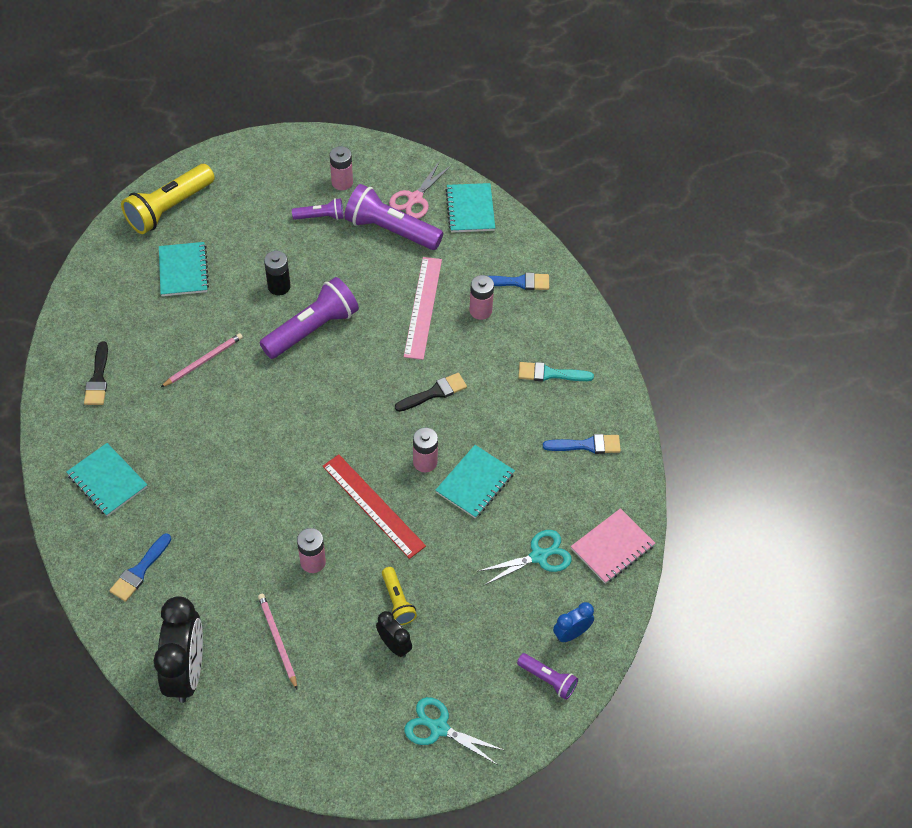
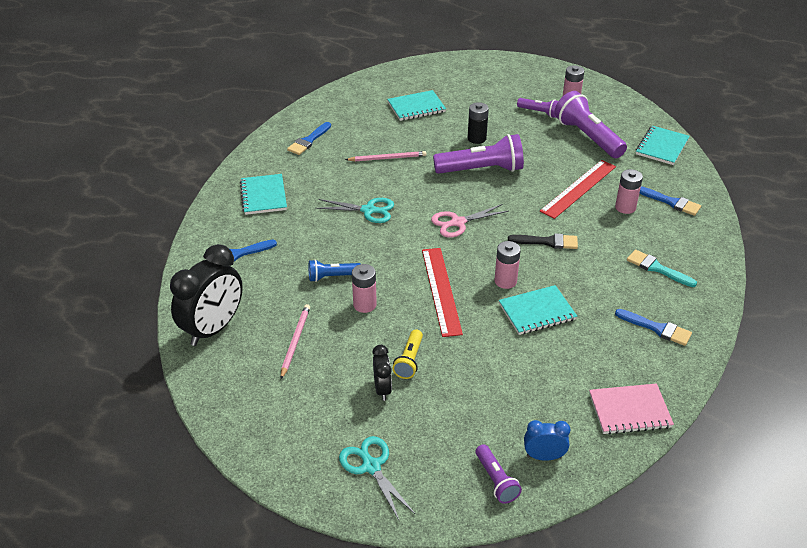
camera: 35 degrees right, 15 degrees down
black brush [84,341,108,405] -> blue brush [287,122,331,155]
yellow flashlight [121,164,215,234] -> none
turquoise notebook [159,242,209,296] -> turquoise notebook turned 45 degrees clockwise [387,90,446,121]
pink scissors [389,161,451,219] -> pink scissors moved to [431,204,509,238]
pink ruler [404,257,442,360] -> red ruler [540,160,616,219]
turquoise scissors [479,530,572,585] -> turquoise scissors moved to [316,198,394,223]
none -> blue flashlight [309,259,360,282]

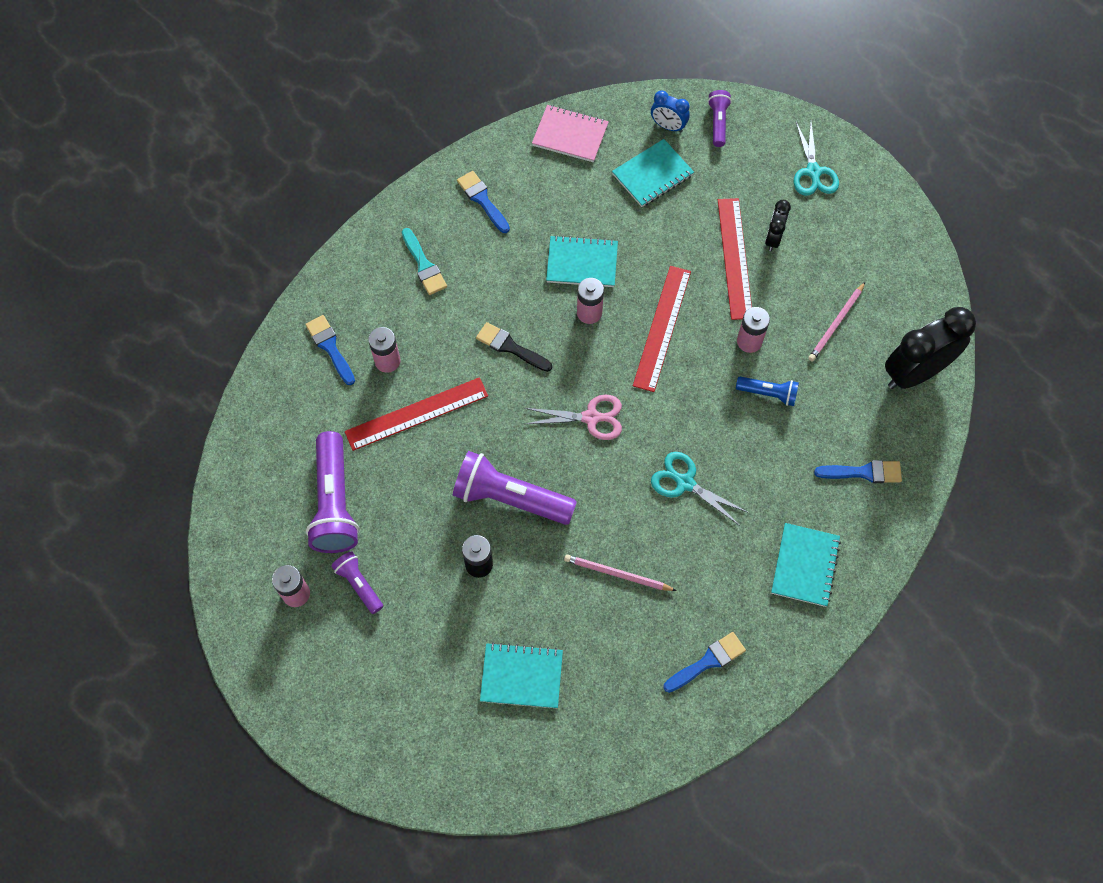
camera: 155 degrees left, 25 degrees up
yellow flashlight [392,330,423,379] -> red ruler [718,198,752,320]
turquoise notebook [636,125,690,165] -> turquoise notebook moved to [612,139,694,207]

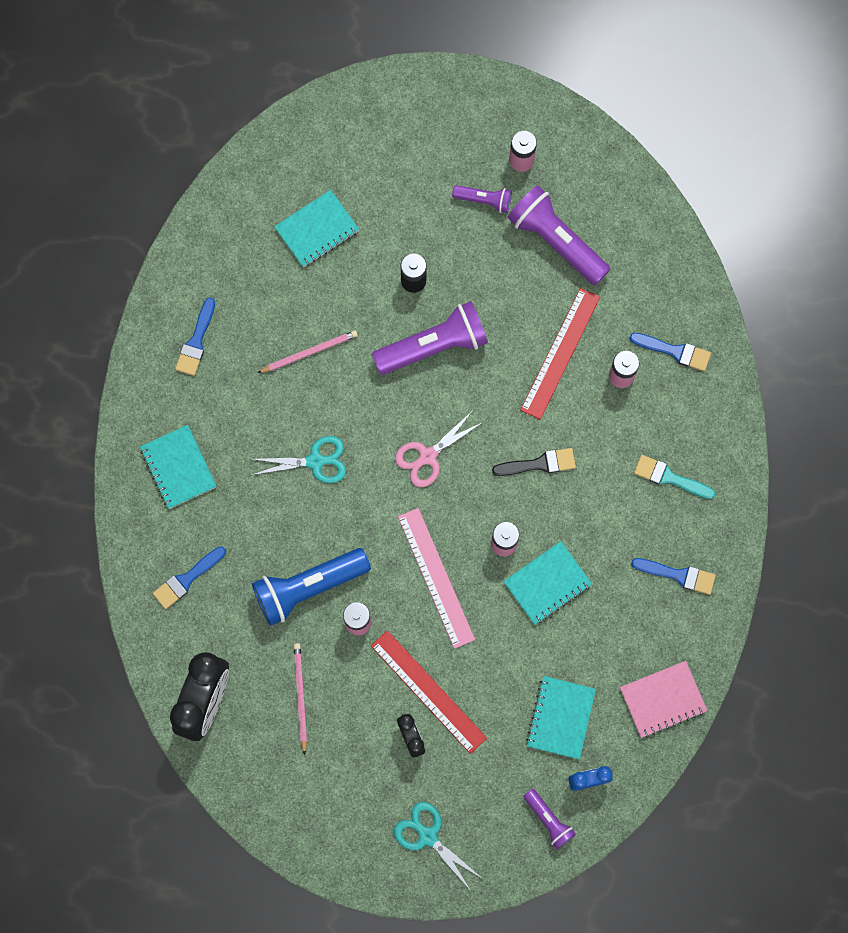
camera: 140 degrees right, 10 degrees up
red ruler [633,266,691,392] -> pink ruler [398,508,475,649]
blue flashlight [736,377,799,406] -> blue flashlight [252,548,371,626], size x1.91

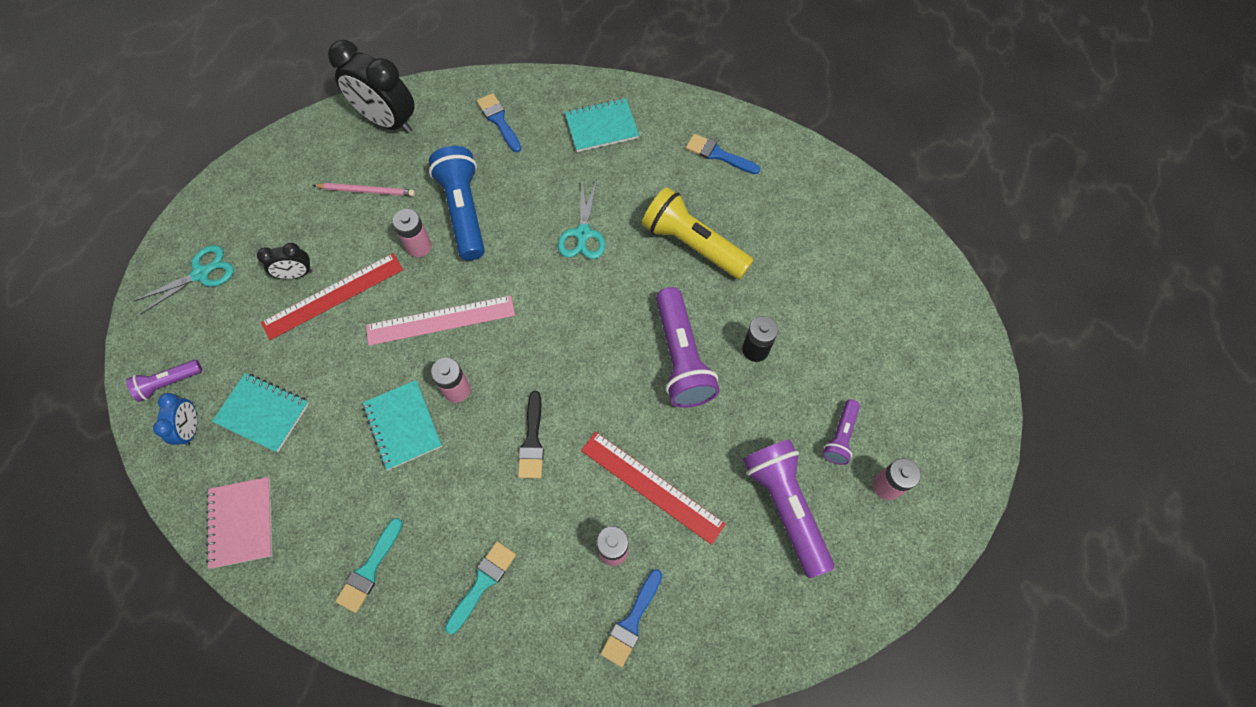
camera: 100 degrees right, 10 degrees down
pink pencil [257,330,358,373] -> yellow flashlight [642,187,754,279]
turquoise notebook [274,190,359,268] -> none
pink scissors [395,411,483,487] -> none
purple flashlight [507,185,610,285] -> purple flashlight turned 75 degrees counterclockwise [743,439,834,578]
blue brush [631,558,716,595] -> turquoise brush [335,518,403,613]

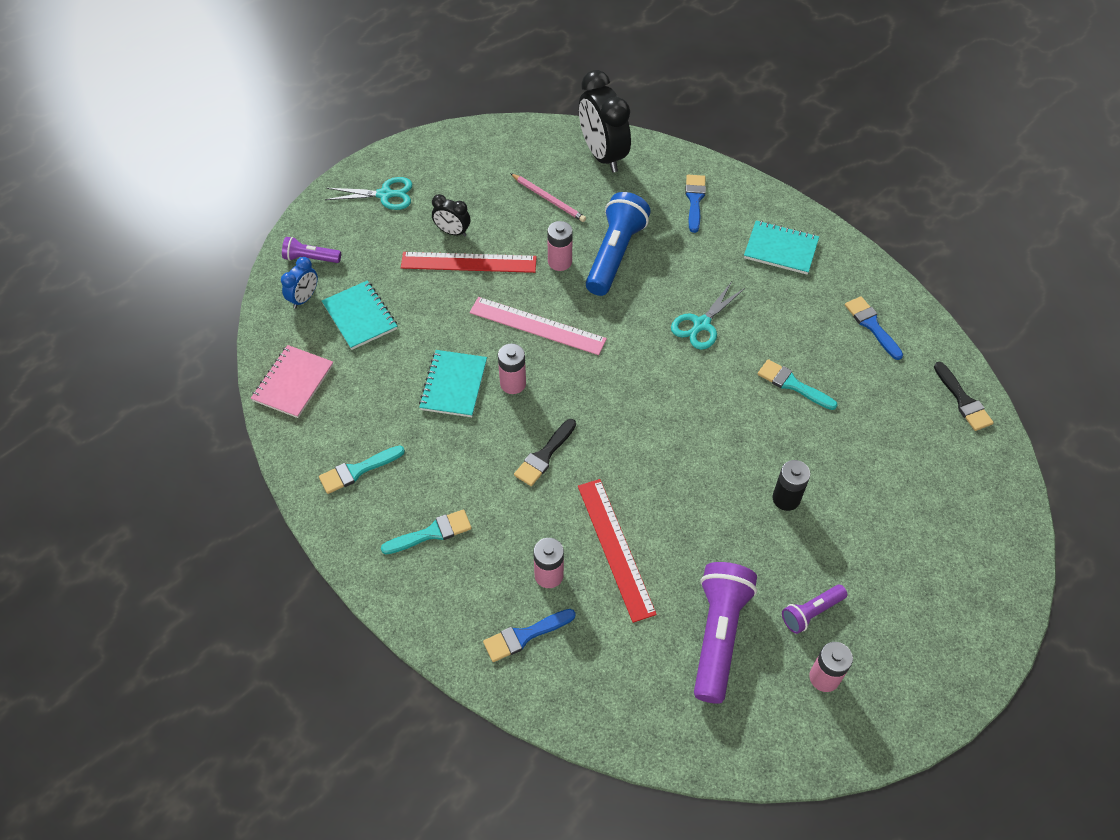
camera: 35 degrees right, 10 degrees down
yellow flashlight [642,187,754,279] -> turquoise brush [758,359,837,410]
purple flashlight [656,287,719,408] -> none
none -> black brush [934,362,994,431]

